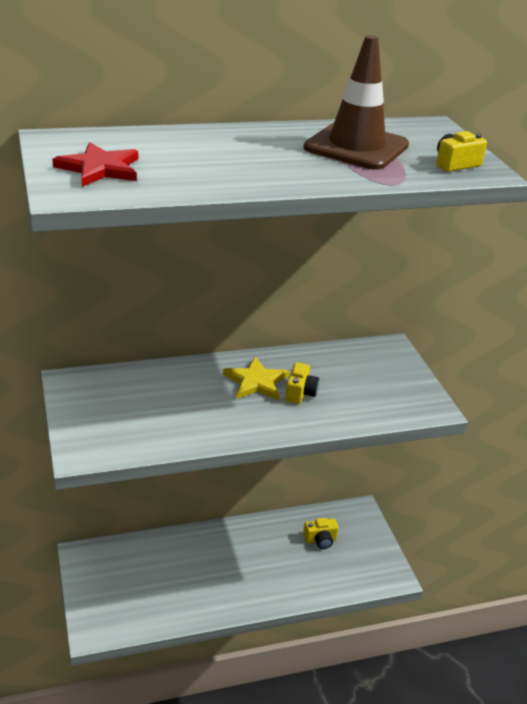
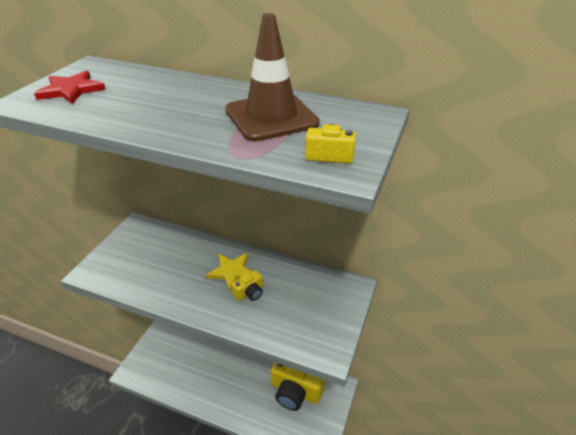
camera: 40 degrees right, 5 degrees up
yellow camera [303,518,339,549] -> yellow camera [271,362,325,411], size x2.19

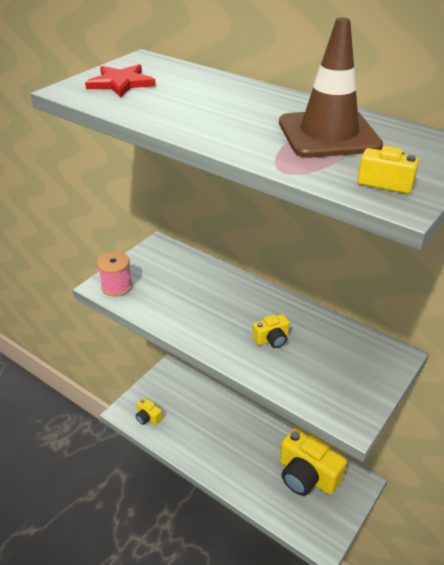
camera: 15 degrees right, 0 degrees up
yellow star [206,253,252,291] -> none
none -> pink spool [97,252,133,296]
none -> yellow camera [136,398,162,425]

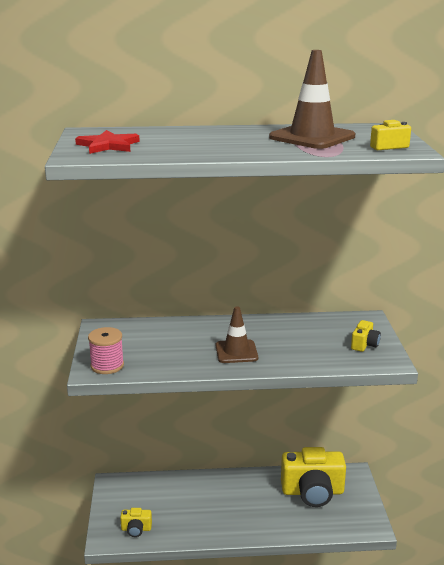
camera: 40 degrees left, 15 degrees down
yellow camera [253,314,290,348] -> yellow camera moved to [351,320,381,352]
none -> brown traffic cone [216,306,258,363]

